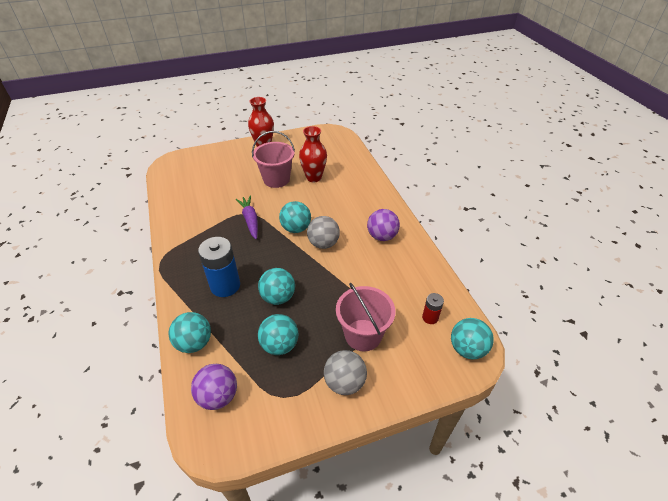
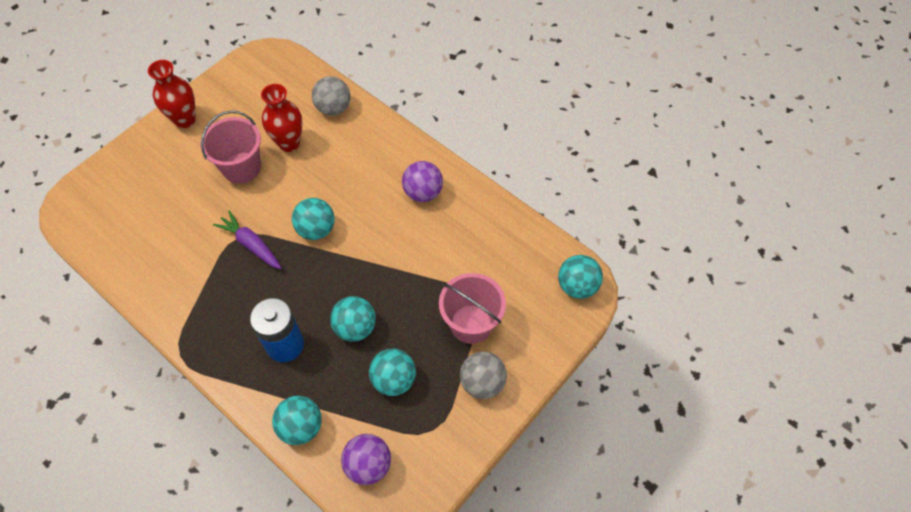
camera: 30 degrees left, 15 degrees up
grey ball [307,216,340,249] -> grey ball moved to [312,76,350,116]
red battery [422,293,444,324] -> none

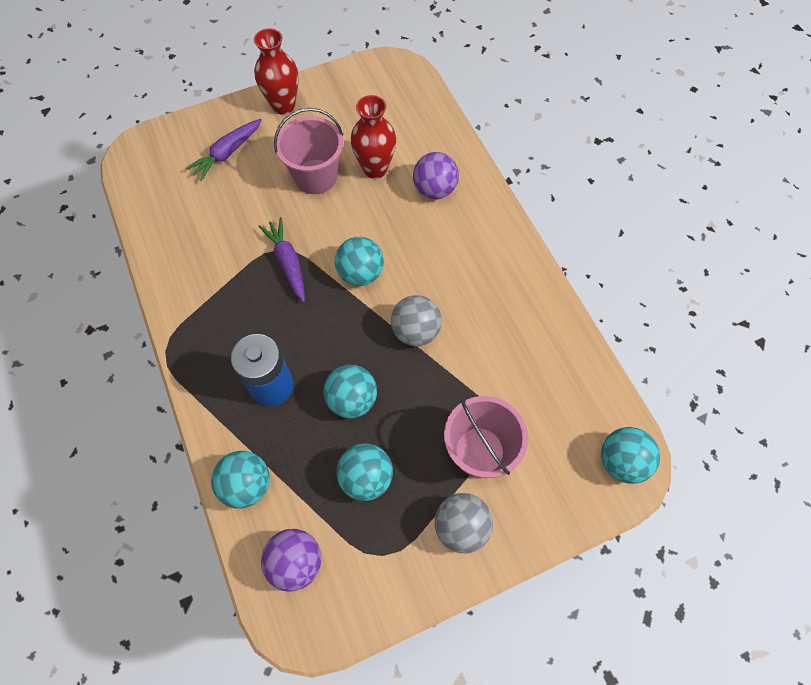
camera: 25 degrees right, 5 degrees up
grey ball [312,76,350,116] -> grey ball moved to [391,295,442,346]
purple ball [402,161,443,202] -> purple ball moved to [413,152,459,199]
none -> purple carrot [185,119,262,181]

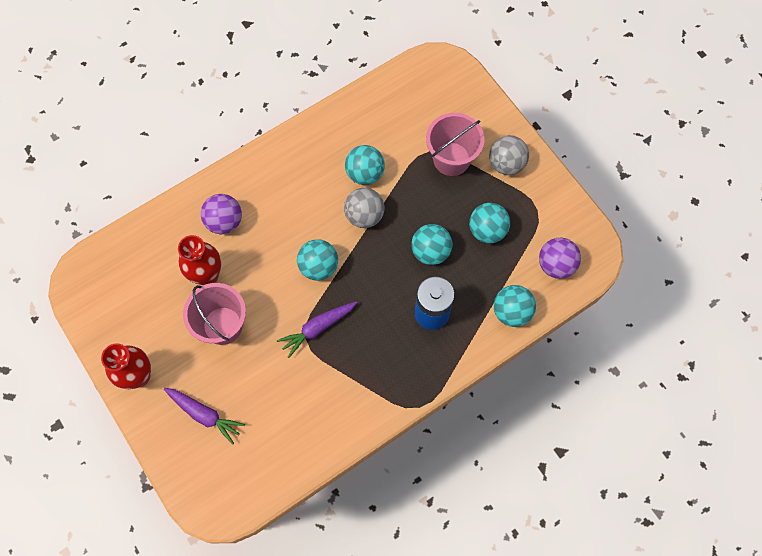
camera: 100 degrees left, 5 degrees up
turquoise ball [601,427,660,484] -> turquoise ball moved to [345,145,385,185]

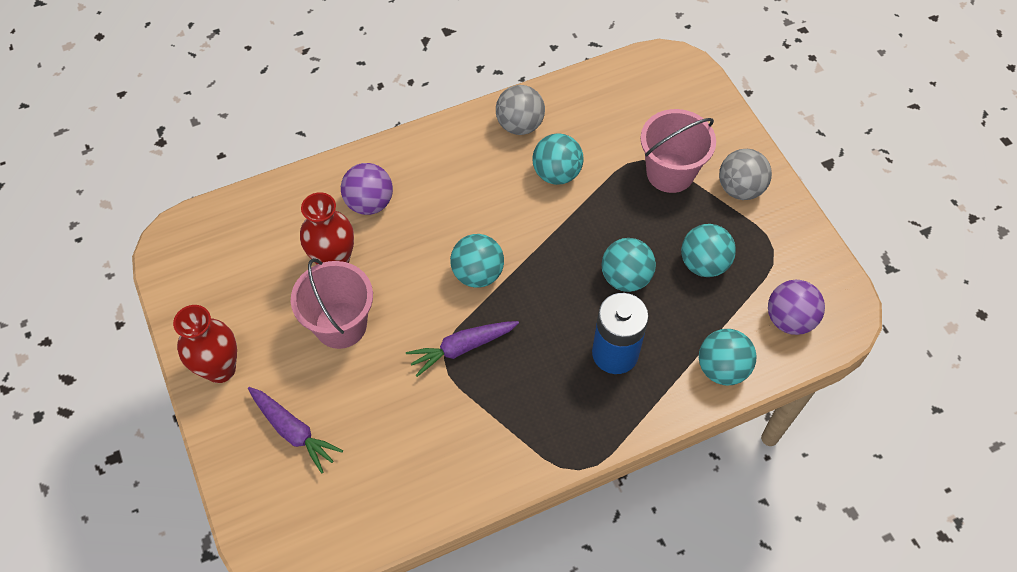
camera: 10 degrees right, 10 degrees down
grey ball [344,188,385,228] -> grey ball moved to [496,85,545,135]

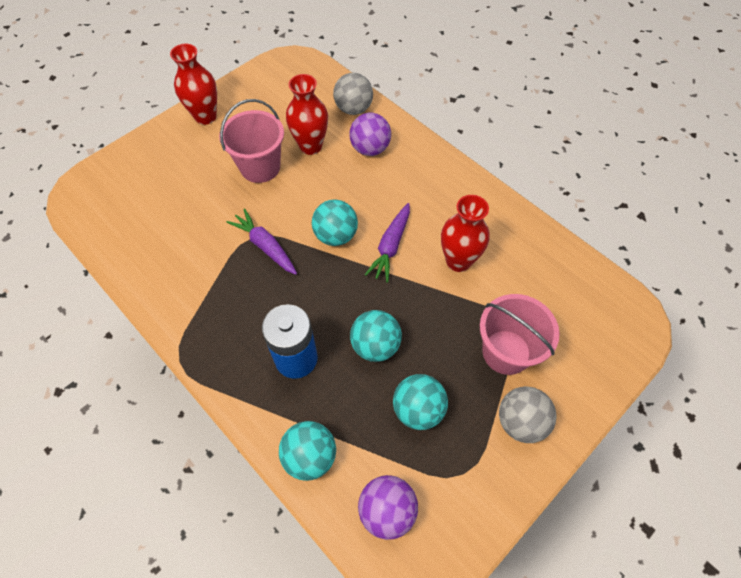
camera: 70 degrees right, 0 degrees up
purple carrot [248,387,343,474] -> purple carrot moved to [365,203,410,283]
grey ball [496,85,545,135] -> grey ball moved to [333,73,373,115]
turquoise ball [533,133,584,185] -> red vase [441,195,490,272]

